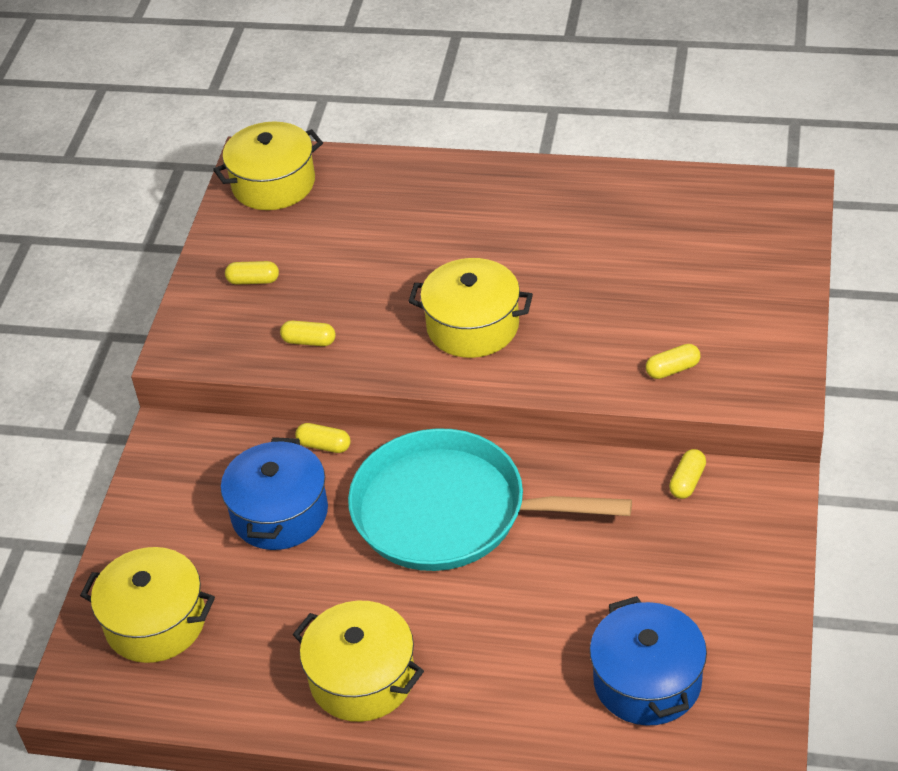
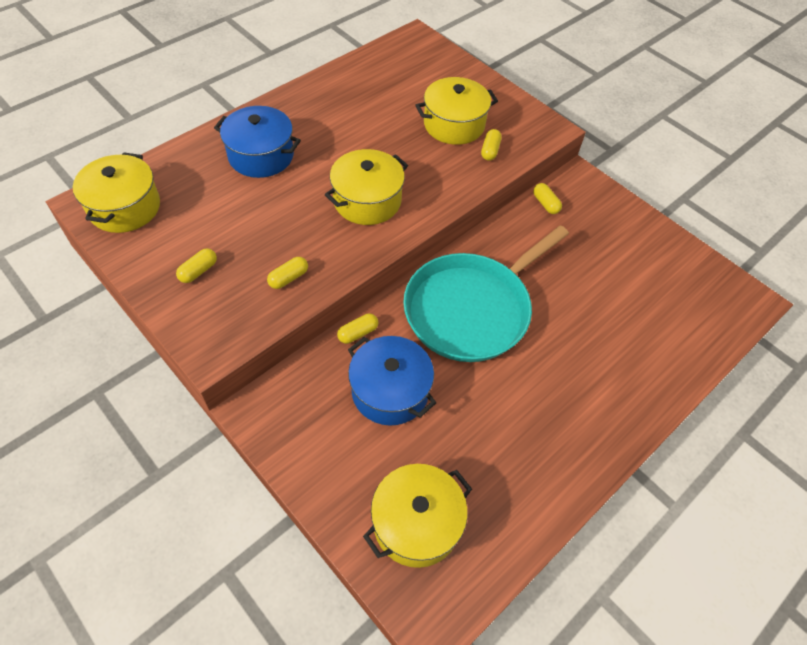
camera: 60 degrees left, 10 degrees up
yellow pot [293,601,424,722] -> yellow pot moved to [415,77,498,145]
blue pot [590,596,707,726] -> blue pot moved to [214,106,301,178]

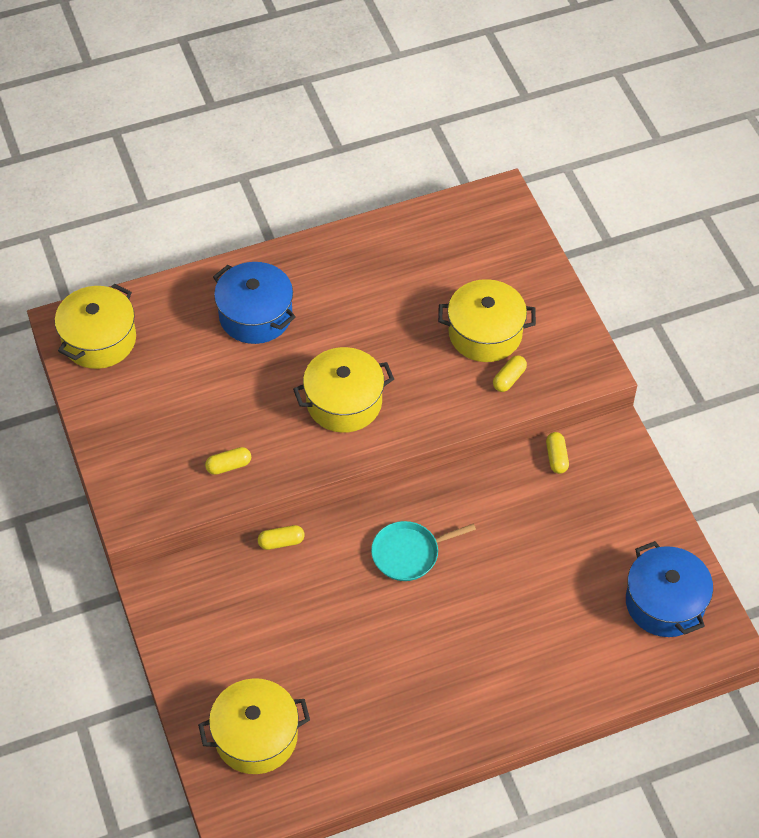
camera: 25 degrees right, 0 degrees up
yellow capsule [176,248,217,283] -> none
blue pot [348,336,436,425] -> blue pot moved to [626,541,713,637]
turquoise pan [403,225,569,362] -> turquoise pan [371,521,476,581], size x0.48

